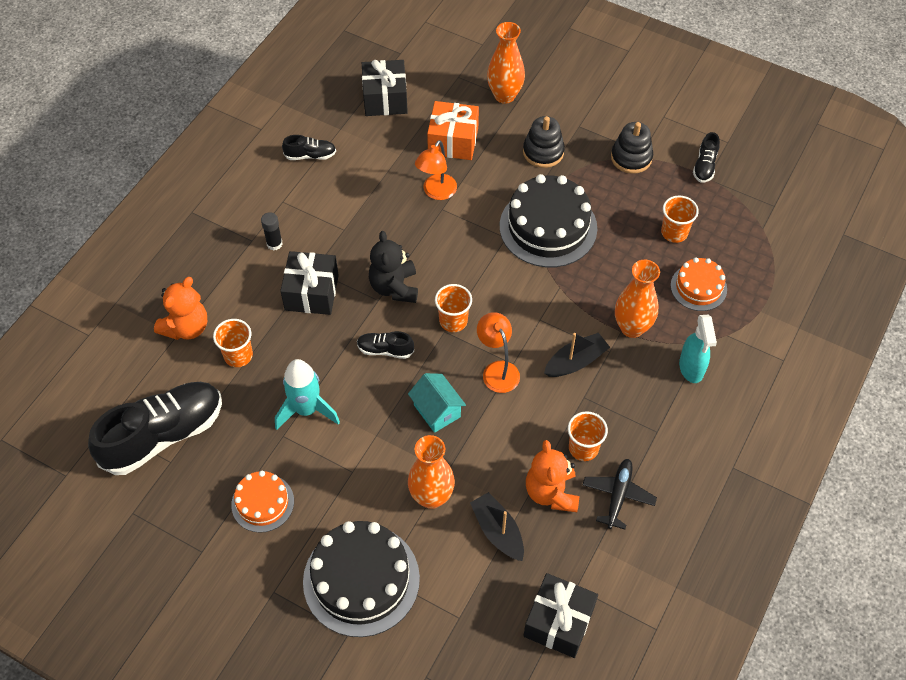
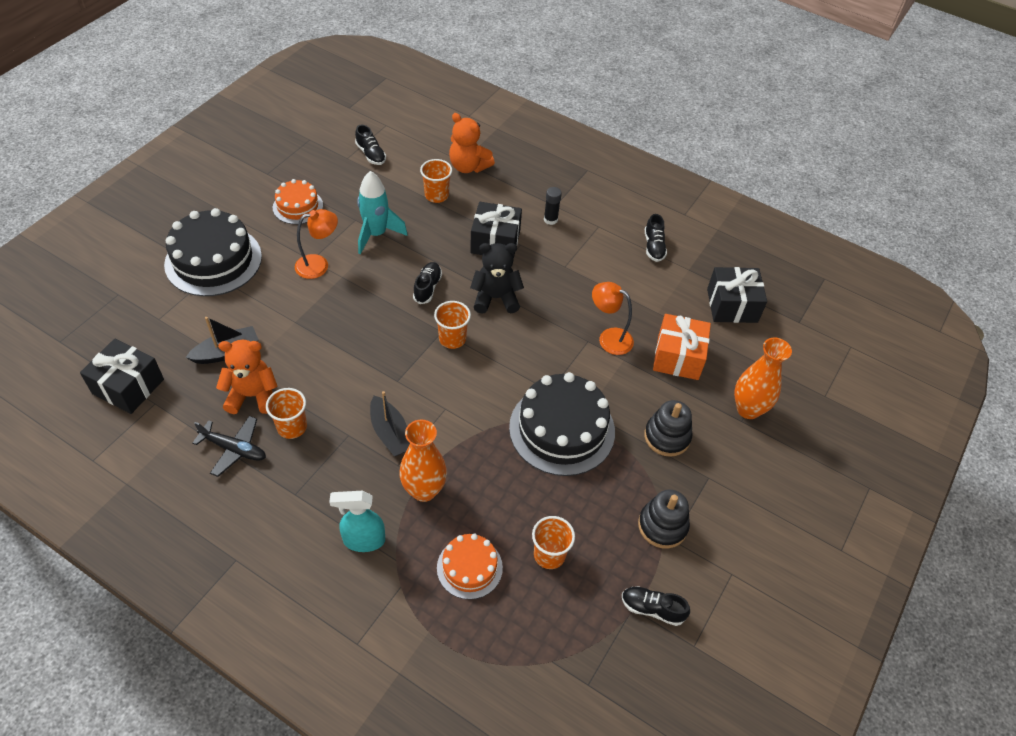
camera: 90 degrees right, 5 degrees down
black shoe [88,382,222,475] -> black shoe [355,125,386,165], size x0.45
turquoise house [408,373,466,433] -> none
orange vase [408,435,455,509] -> none
orange lamp [477,312,520,393] -> orange lamp moved to [295,209,338,279]

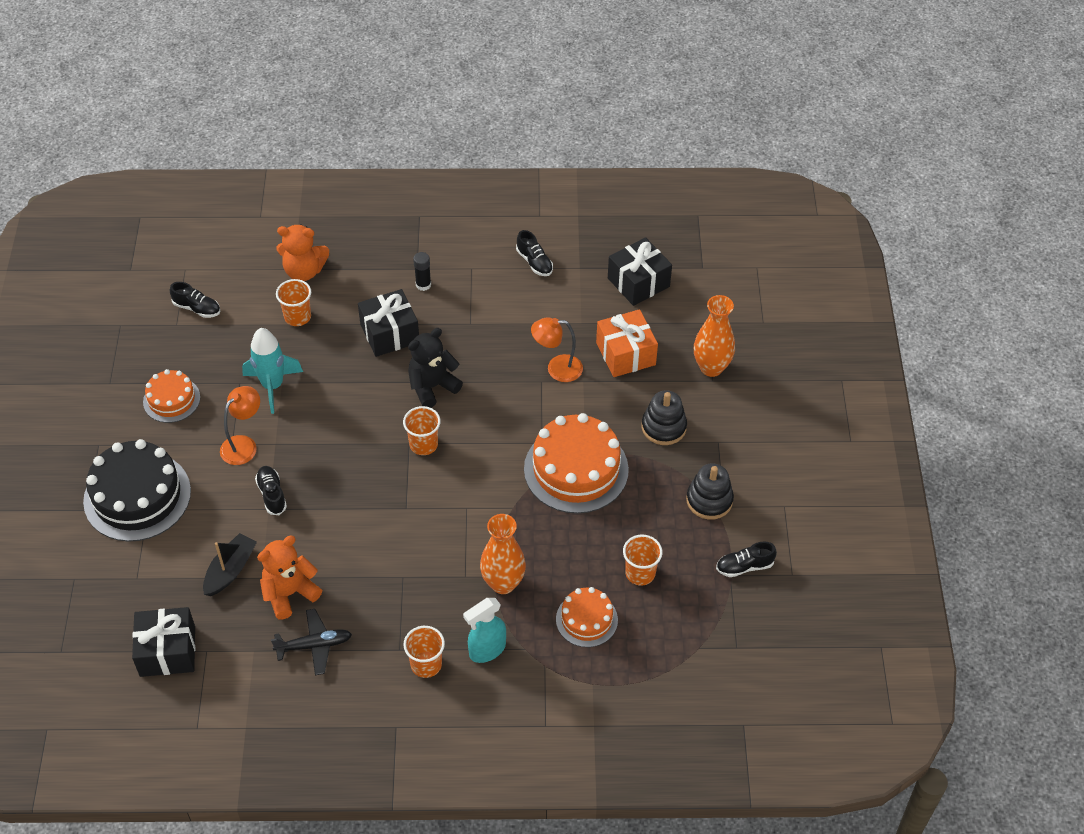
camera: 30 degrees left, 0 degrees up
orange cup [266,388,307,439] -> orange cup moved to [403,626,445,678]
black boat [370,391,410,456] -> none
black shoe [413,262,442,304] -> black shoe moved to [255,466,287,515]
black cake [509,372,615,476] -> orange cake [524,413,629,514]

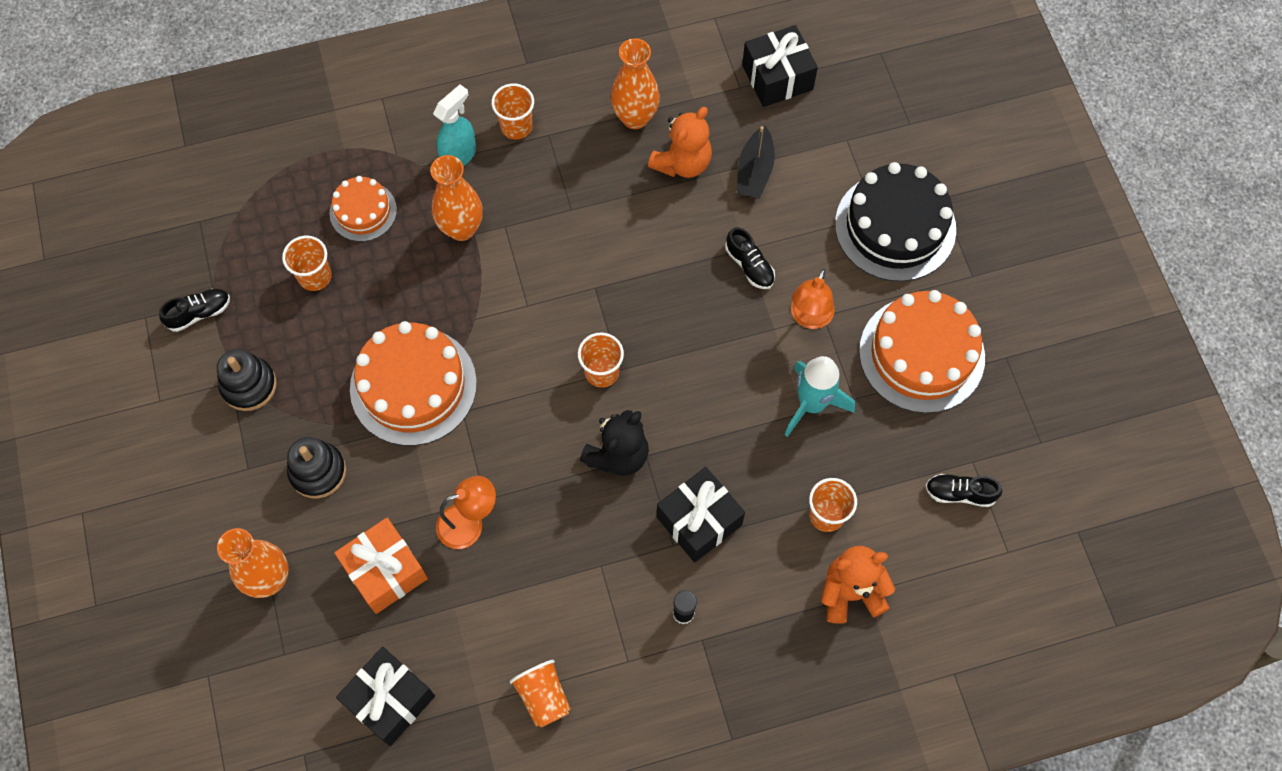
camera: 165 degrees right, 15 degrees up
orange cake [143,369,200,423] -> orange cake [859,290,985,413], size x1.80
black plane [271,609,352,675] -> orange vase [611,38,660,129]
black shoe [516,230,553,276] -> orange cup [510,660,571,728]

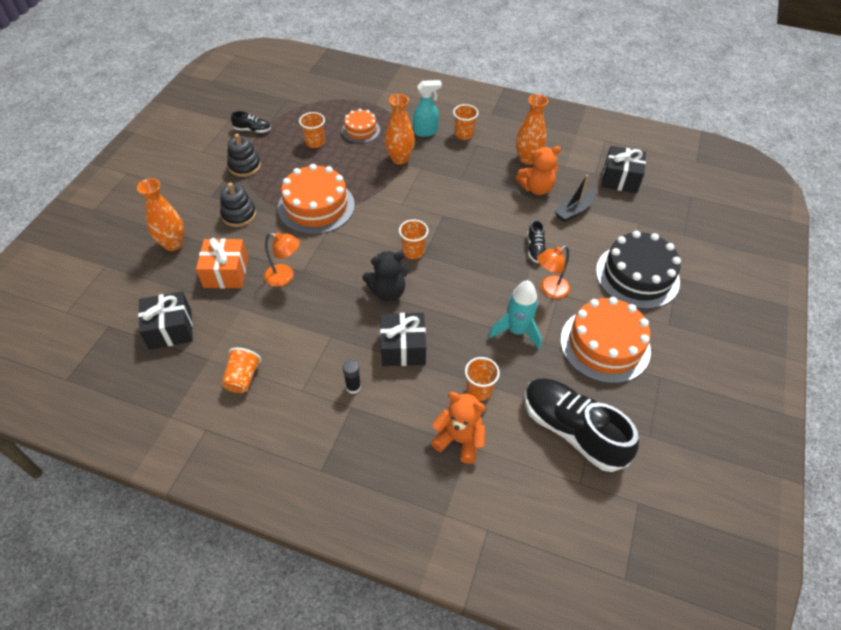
camera: 35 degrees right, 15 degrees down
black shoe [925,474,1002,507] -> black shoe [525,378,639,472], size x2.25

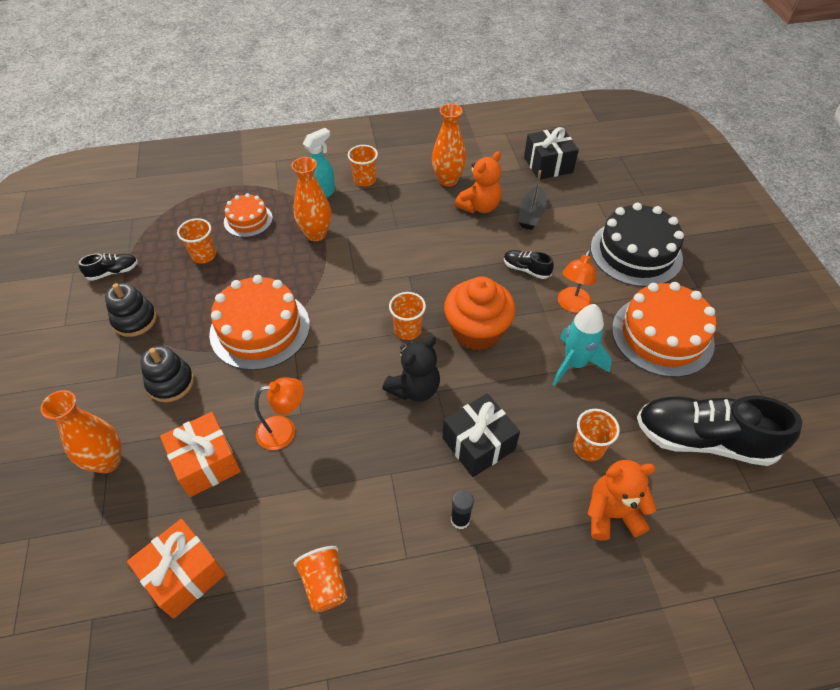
camera: 30 degrees left, 0 degrees up
black gift [138,291,193,350] -> orange gift [127,519,226,619]
black shoe [527,220,546,263] -> black shoe turned 150 degrees clockwise [504,250,554,279]
none -> orange cupcake [444,276,516,351]

